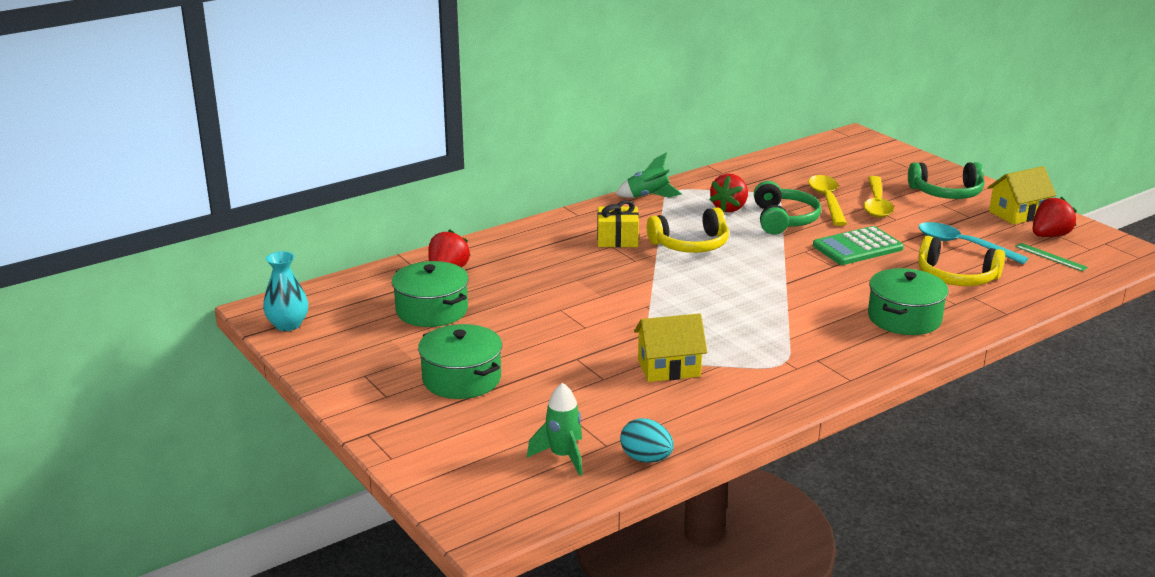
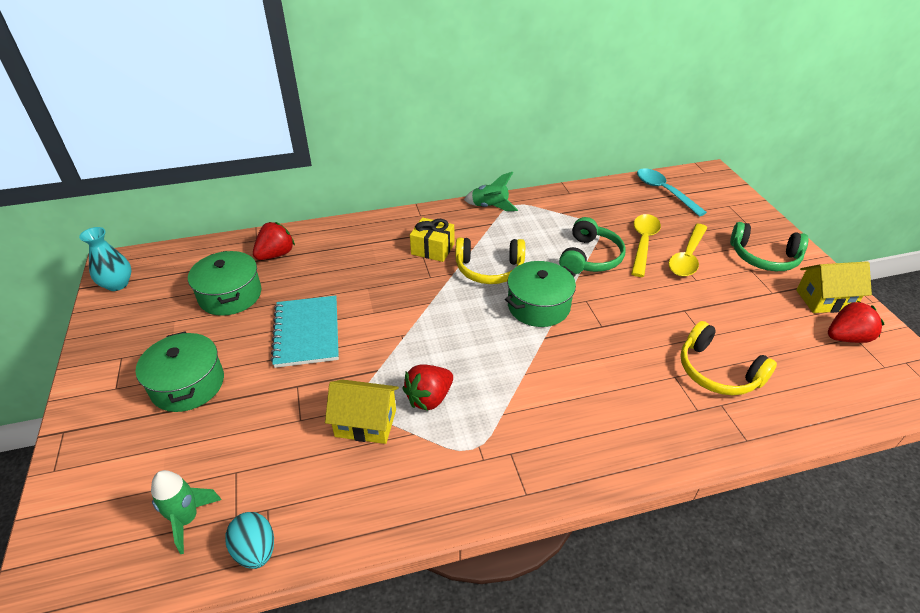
camera: 20 degrees right, 15 degrees up
red strawberry [710,174,748,212] -> red strawberry moved to [403,364,453,411]
green calculator [813,226,904,265] -> none
green pot [868,268,949,335] -> green pot moved to [505,261,576,327]
turquoise spoon [918,222,1029,264] -> turquoise spoon moved to [637,168,707,216]
green ruler [1015,243,1088,271] -> none
none -> turquoise notebook [271,296,339,368]

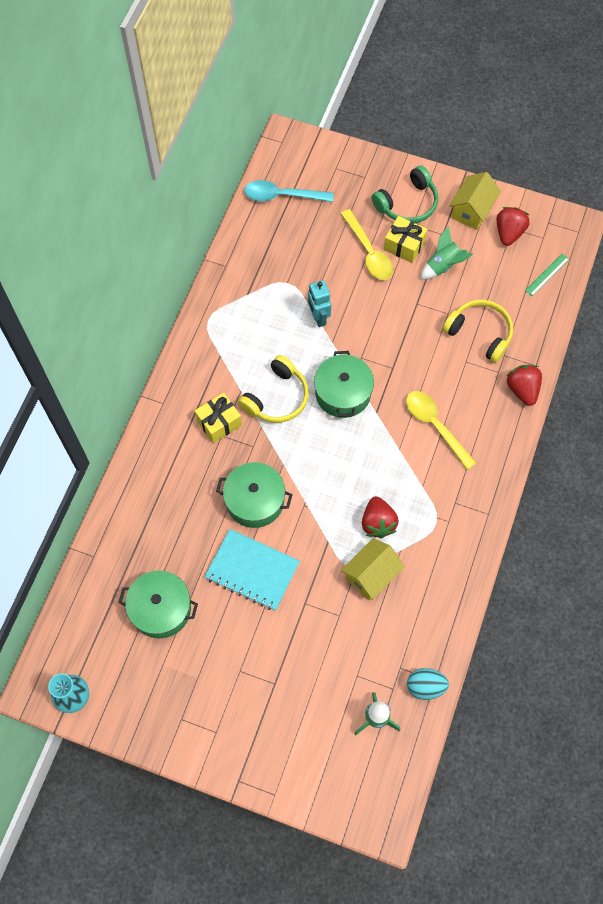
camera: 55 degrees left, 25 degrees up
green pot [136,331,224,412] -> green pot moved to [216,462,293,528]
red strawberry [253,222,295,260] -> red strawberry moved to [507,365,542,406]
green rocket [464,172,518,211] -> green rocket moved to [420,226,473,279]
green headphones [559,217,626,274] -> turquoise robot [308,280,331,327]
yellow spoon [631,214,661,277] -> yellow spoon moved to [406,391,476,470]
yellow headphones [680,321,777,395] -> yellow headphones turned 135 degrees counterclockwise [443,300,513,363]
none -> yellow gift [384,216,427,263]
none -> green ruler [525,254,569,296]

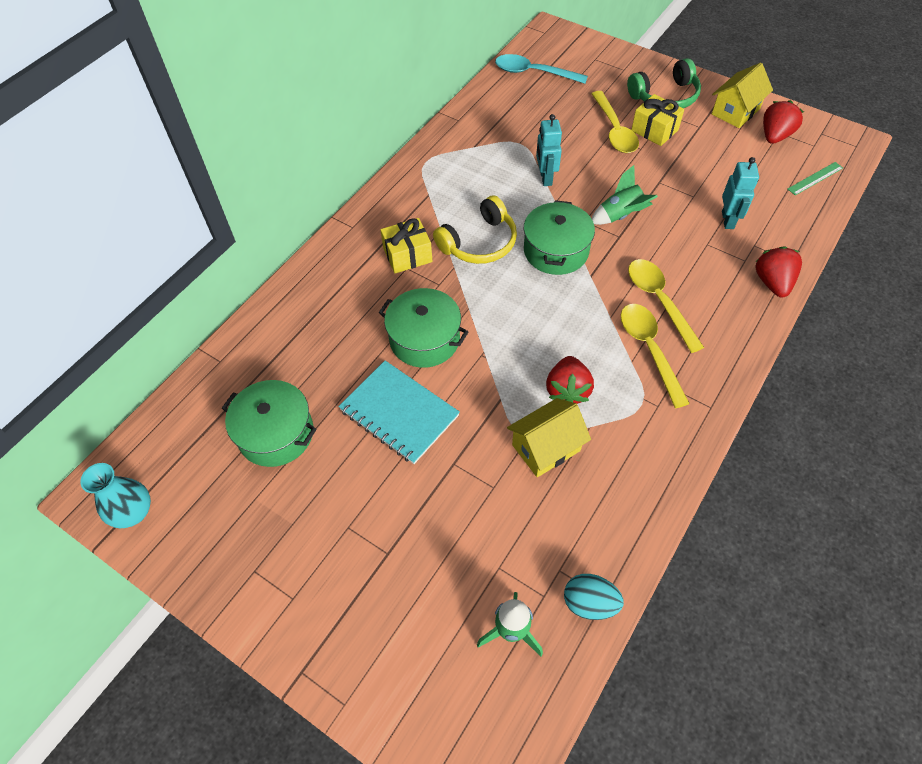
camera: 15 degrees right, 10 degrees down
green rocket [420,226,473,279] -> green rocket moved to [592,165,658,225]
yellow headphones [443,300,513,363] -> turquoise robot [722,157,759,229]
none -> yellow spoon [621,304,690,408]

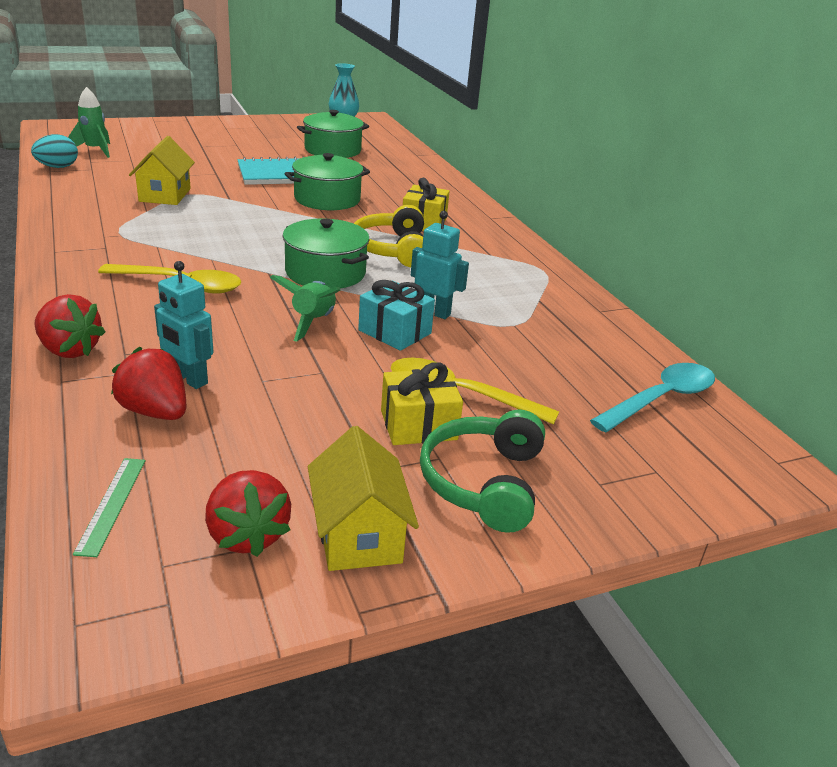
camera: 120 degrees right, 25 degrees down
red strawberry [546,356,594,404] -> red strawberry moved to [111,347,186,420]
yellow spoon [621,304,690,408] -> none
none -> turquoise gift [358,280,435,351]

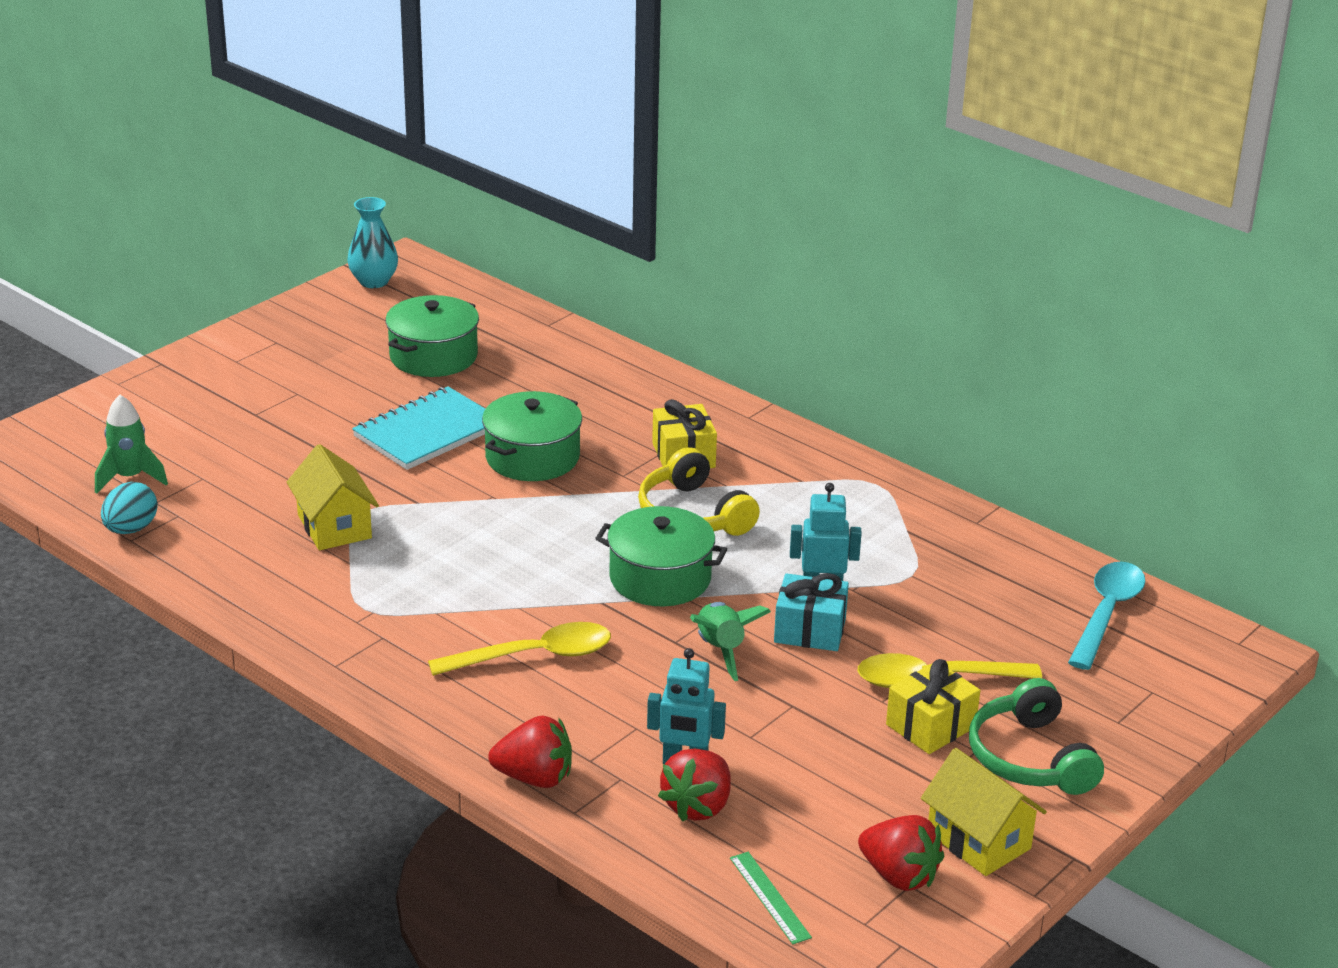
camera: 25 degrees left, 0 degrees up
red strawberry [111,347,186,420] -> red strawberry turned 75 degrees counterclockwise [658,749,731,822]

